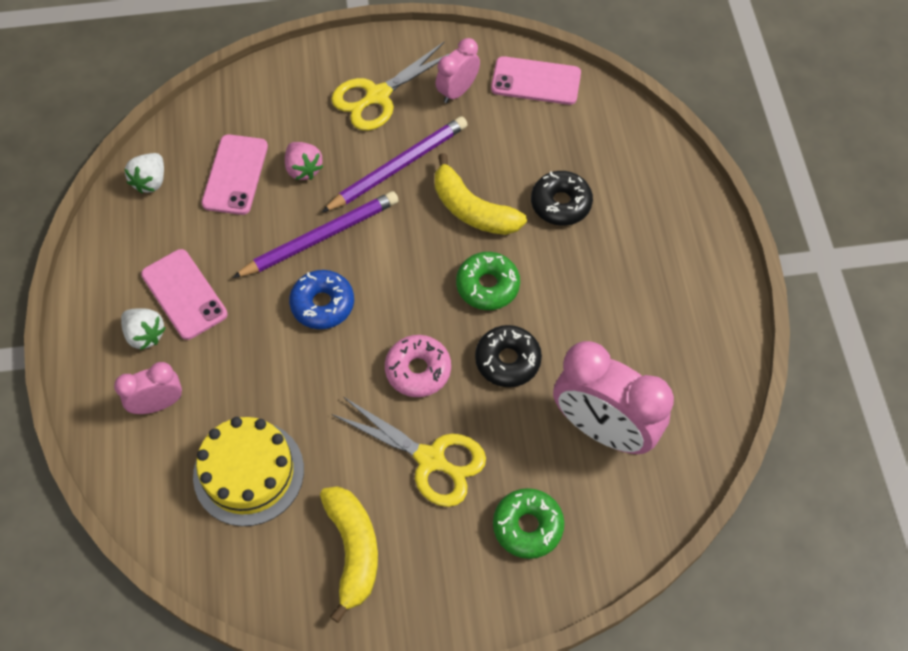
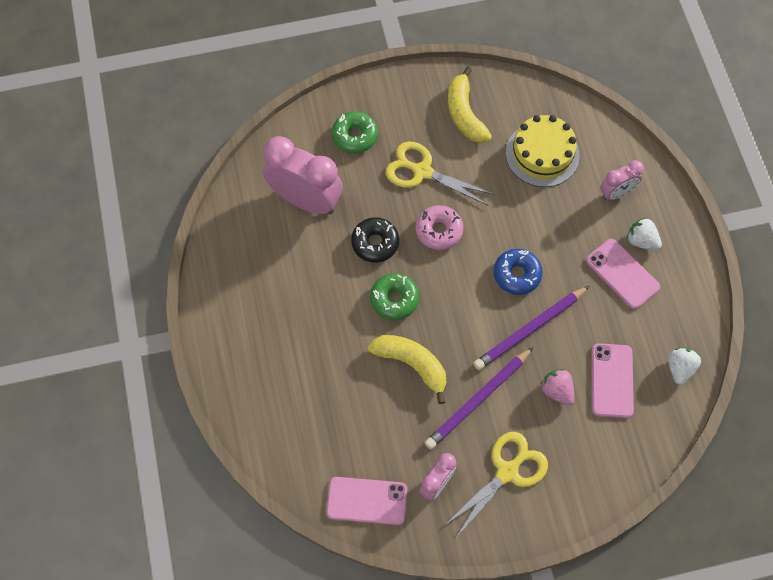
camera: 175 degrees right, 5 degrees up
black donut [531,171,593,226] -> none

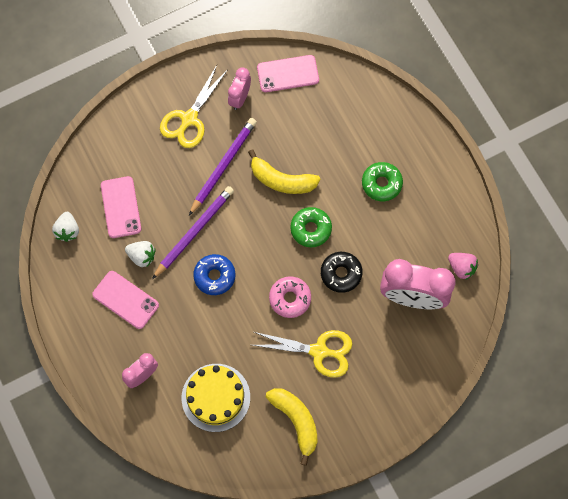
camera: 165 degrees right, 5 degrees up
green donut [332,111,378,153] -> green donut moved to [362,162,403,201]
pink strawberry [540,369,574,406] -> pink strawberry moved to [448,253,478,280]
white strawberry [627,217,662,250] -> white strawberry moved to [125,241,156,267]

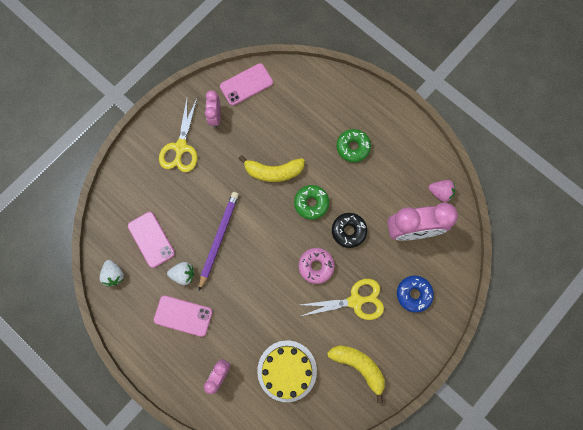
camera: 20 degrees left, 5 degrees up
purple pencil [189,118,257,215] -> none
blue donut [193,254,236,295] -> blue donut moved to [397,276,434,312]

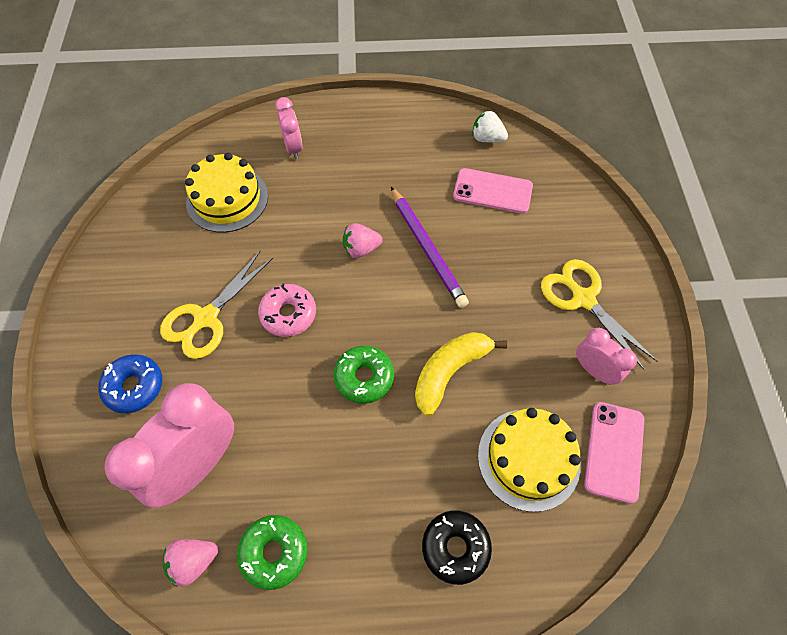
camera: 135 degrees right, 15 degrees down
pink phone [154,295,213,337] -> none
white strawberry [167,262,194,285] -> none
yellow banana [327,345,385,403] -> none
black donut [332,213,367,248] -> black donut moved to [422,510,492,585]
green donut [337,129,371,162] -> green donut moved to [237,515,307,590]
none -> pink strawberry [343,223,383,258]
none -> yellow cake [478,408,581,512]

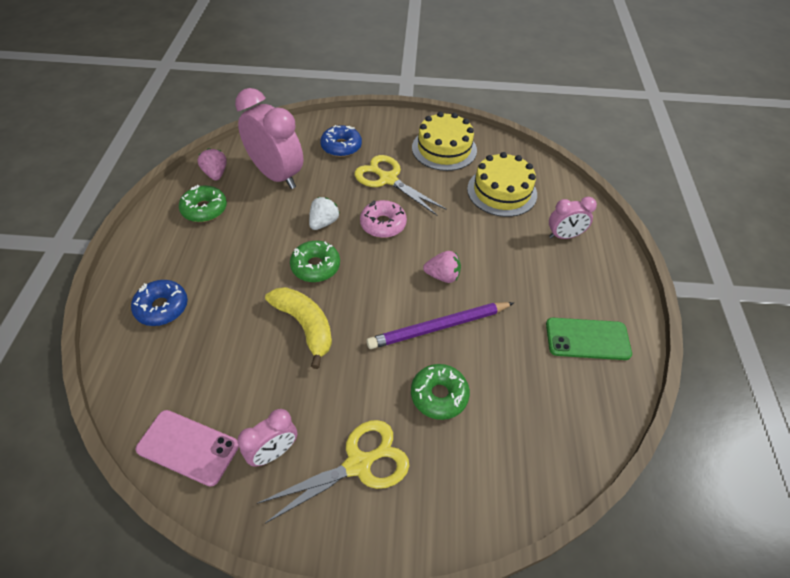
camera: 95 degrees right, 10 degrees down
pink strawberry [343,223,383,258] -> pink strawberry turned 105 degrees clockwise [423,251,461,283]
black donut [422,510,492,585] -> blue donut [131,280,188,326]
pink phone [453,168,533,214] -> none
white strawberry [472,110,508,143] -> white strawberry moved to [309,197,340,230]
yellow cake [478,408,581,512] -> yellow cake moved to [412,112,477,171]
none -> green donut [411,364,470,420]
none -> green phone [546,318,632,360]

